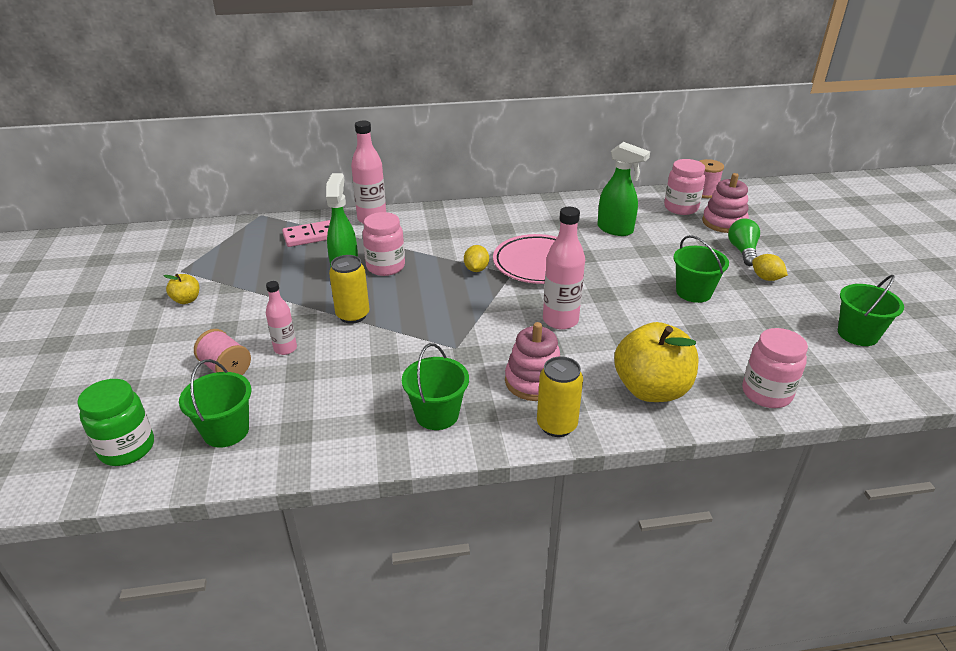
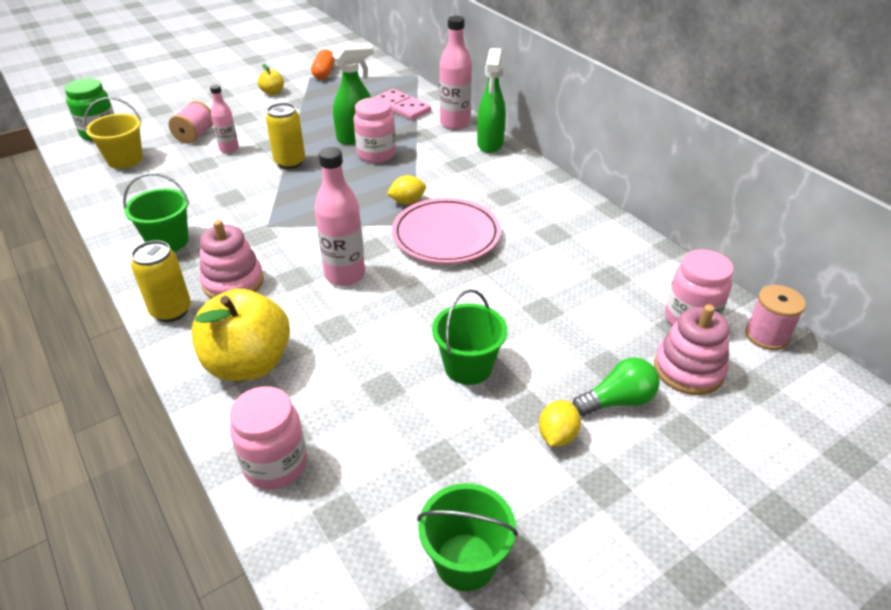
camera: 65 degrees right, 5 degrees up
green bucket [179,359,251,448] -> yellow bucket [83,97,143,169]
green spray bottle [597,142,650,236] -> green spray bottle moved to [477,48,506,153]
none -> orange capsule [311,49,335,80]

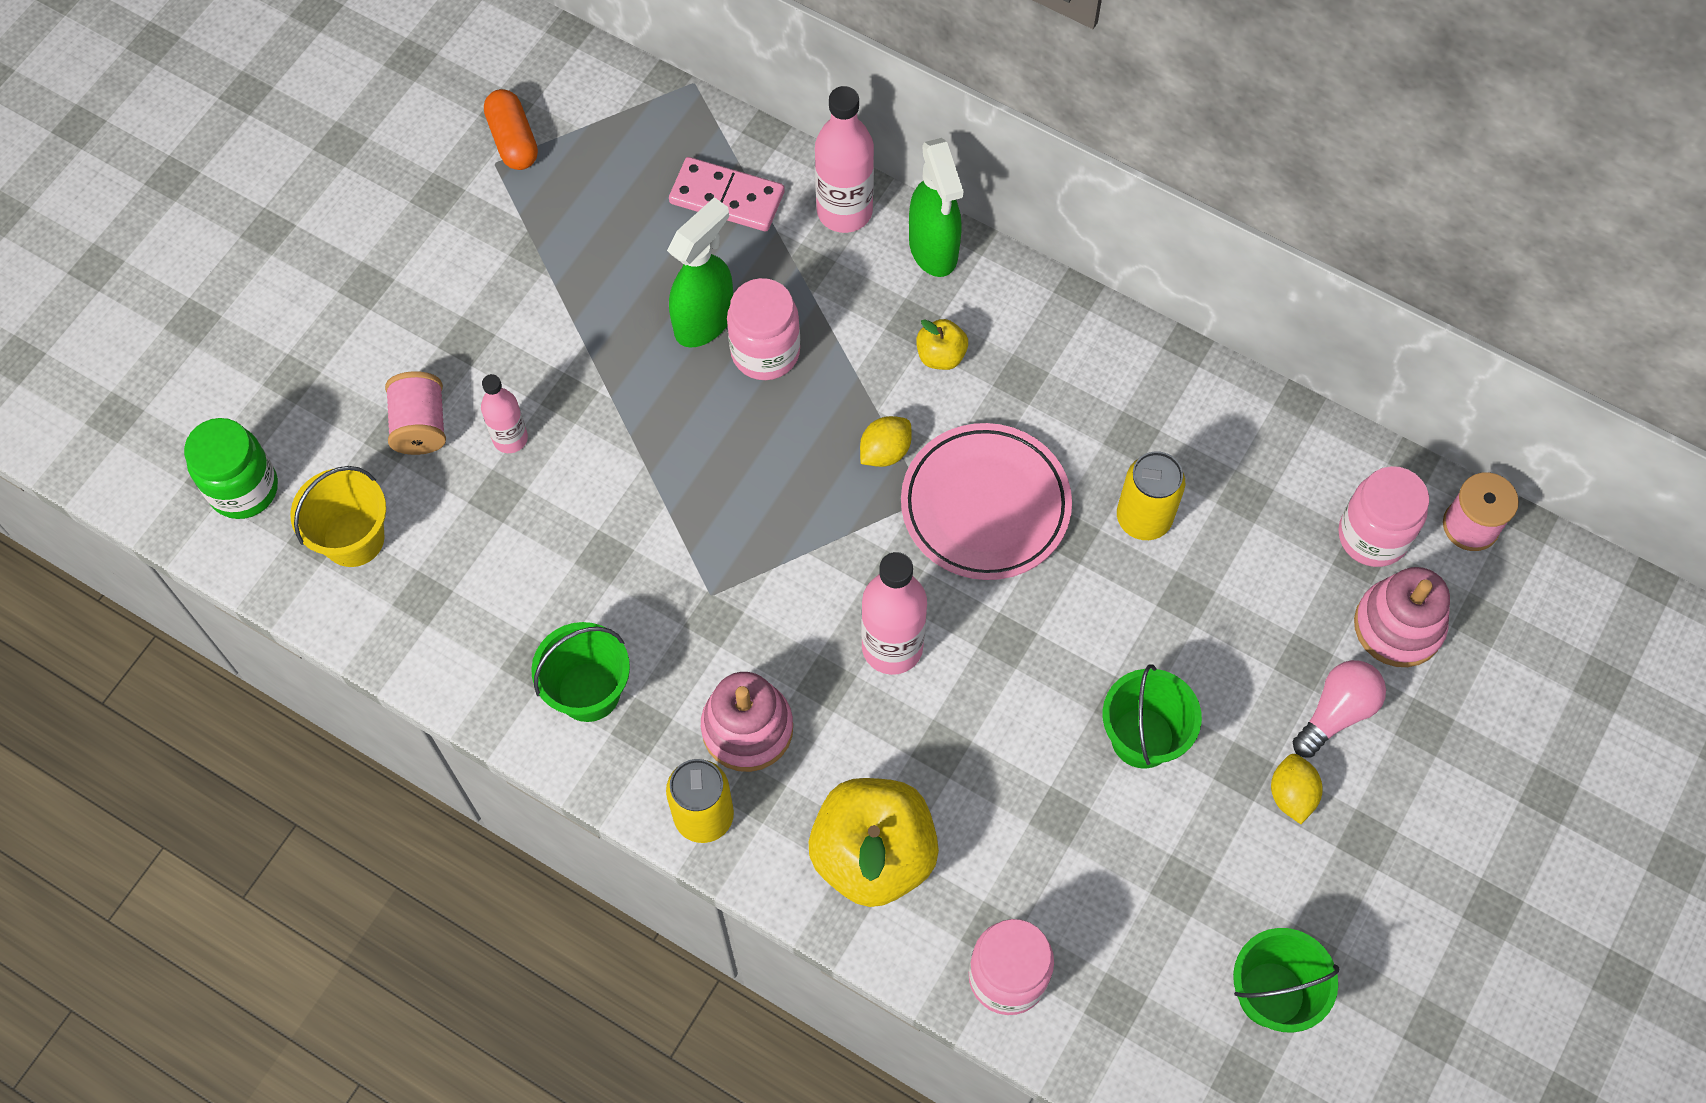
camera: 25 degrees left, 25 degrees up
yellow apple [258,64,284,95] -> yellow apple moved to [916,319,968,370]
yellow can [266,103,305,169] -> yellow can moved to [1117,451,1185,540]
green light bulb [573,357,660,416] -> pink light bulb [1293,660,1386,758]

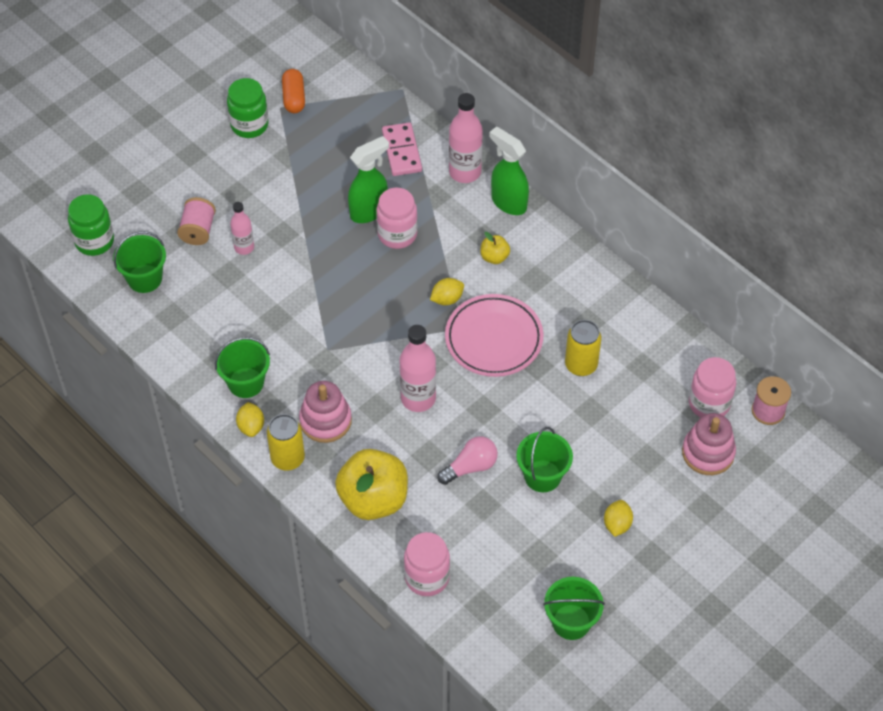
camera: 15 degrees right, 10 degrees down
yellow bucket [290,466,386,567] -> green bucket [113,231,166,293]
pink domino [669,157,785,232] -> pink domino turned 45 degrees clockwise [382,122,422,176]
green spray bottle [909,138,963,277] -> green spray bottle turned 135 degrees clockwise [489,126,529,215]
pink light bulb [1293,660,1386,758] -> pink light bulb moved to [437,436,498,485]
none -> green jar [227,78,269,138]
none -> yellow lemon [236,402,264,437]

